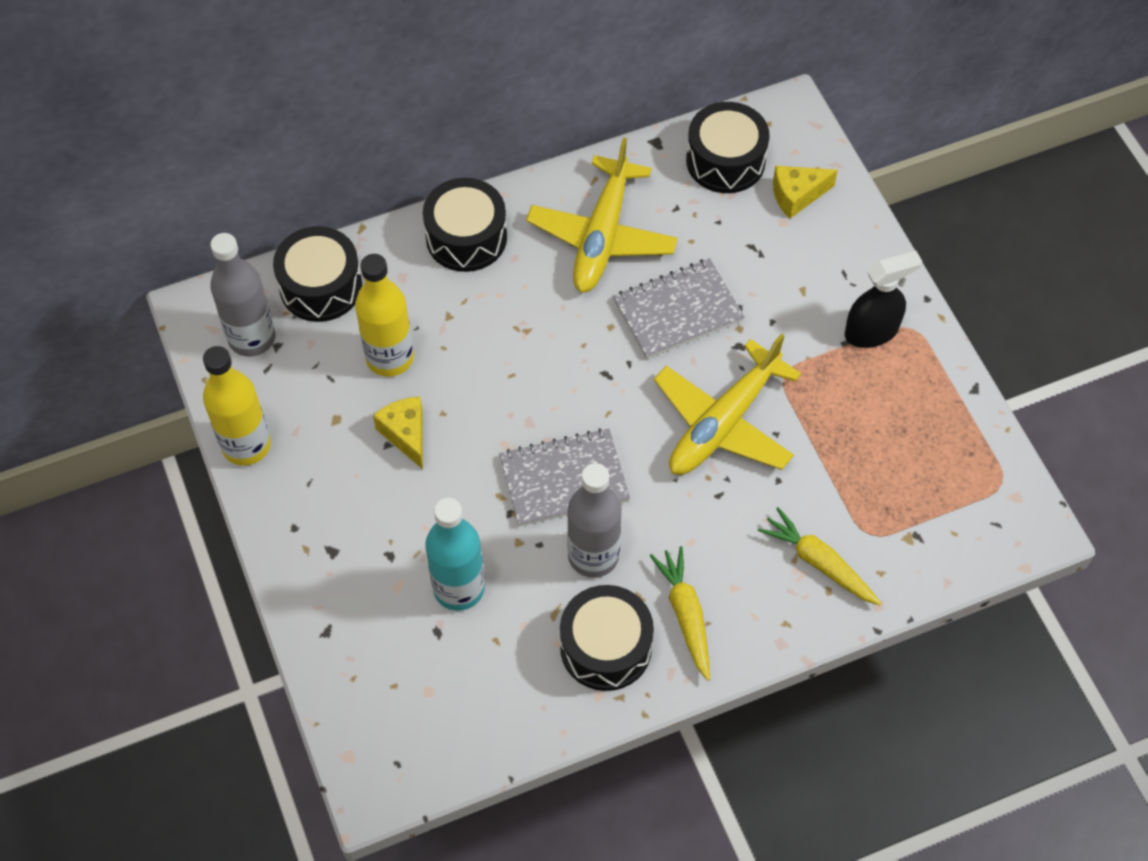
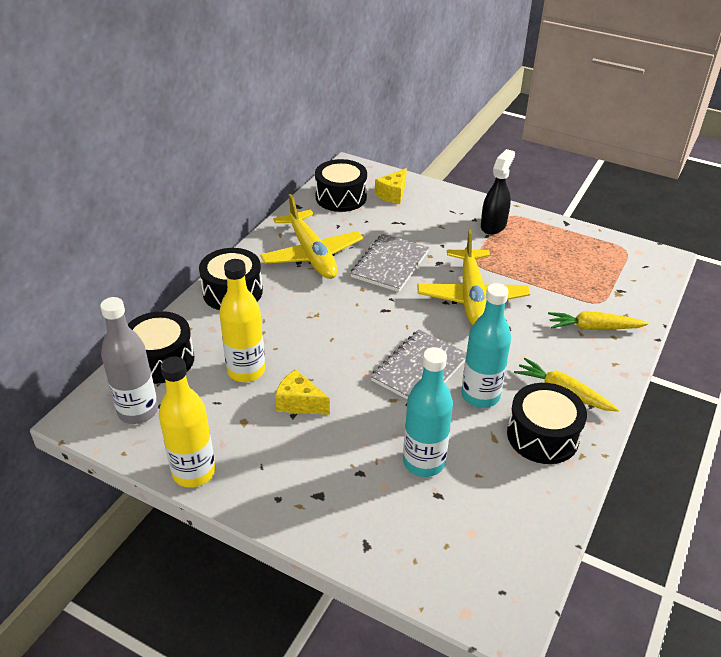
camera: 40 degrees left, 20 degrees down
grey bottle [567,463,622,578] -> turquoise bottle [461,283,511,408]

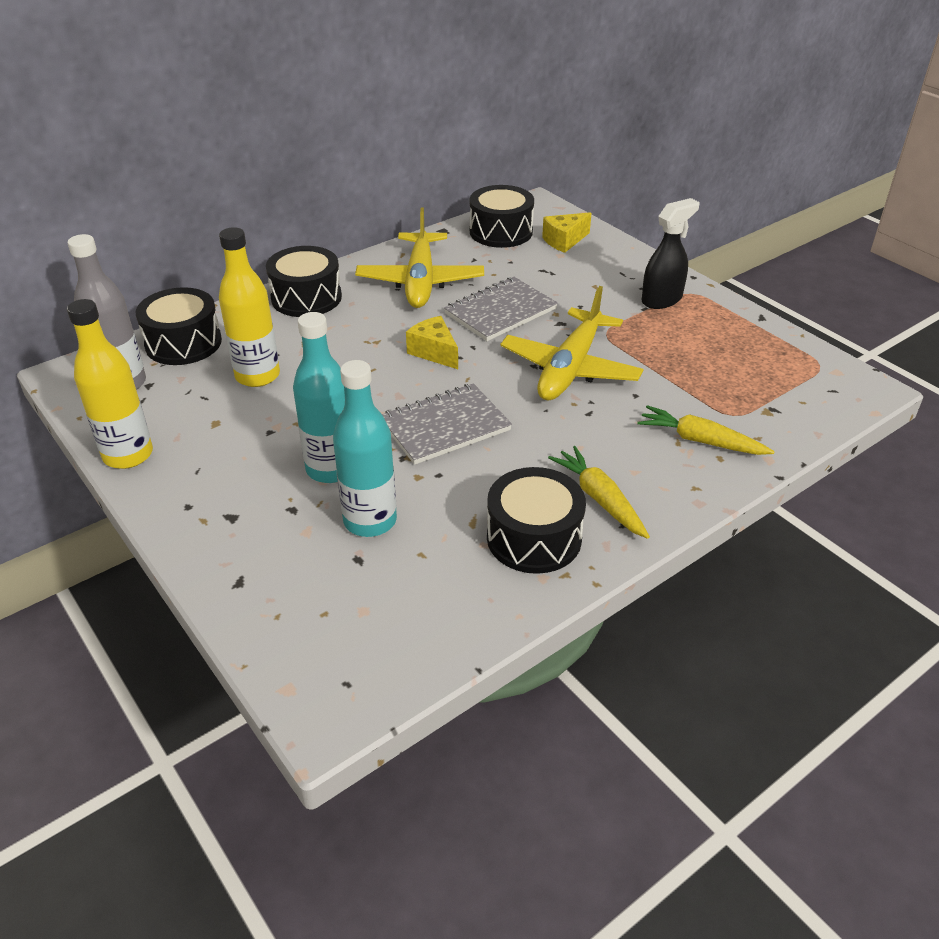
camera: 25 degrees right, 0 degrees up
yellow cheese [275,369,330,415] -> yellow cheese moved to [406,316,458,369]
turquoise bottle [461,283,511,408] -> turquoise bottle moved to [293,312,345,483]

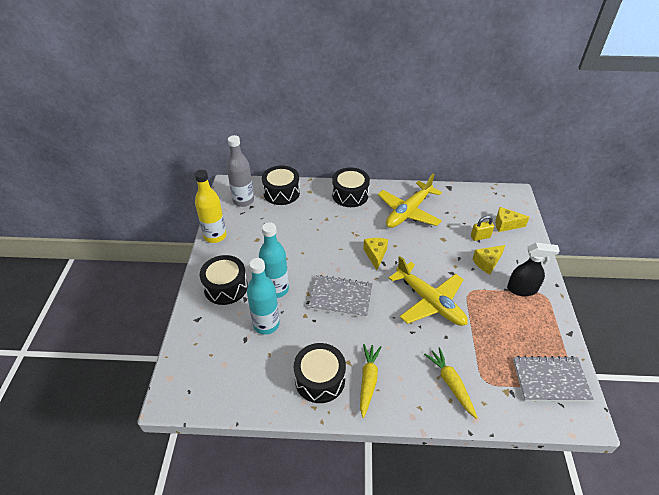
camera: 40 degrees right, 5 degrees up
yellow bottle [219,227,280,387] -> none
grey notebook [444,277,558,341] -> grey notebook moved to [513,356,594,402]
black drum [470,185,534,248] -> black drum moved to [200,255,248,305]
yellow plane [500,286,644,401] -> yellow plane turned 105 degrees counterclockwise [389,256,468,326]
none -> yellow padlock [471,216,494,241]
none -> yellow cheese [472,245,505,274]

